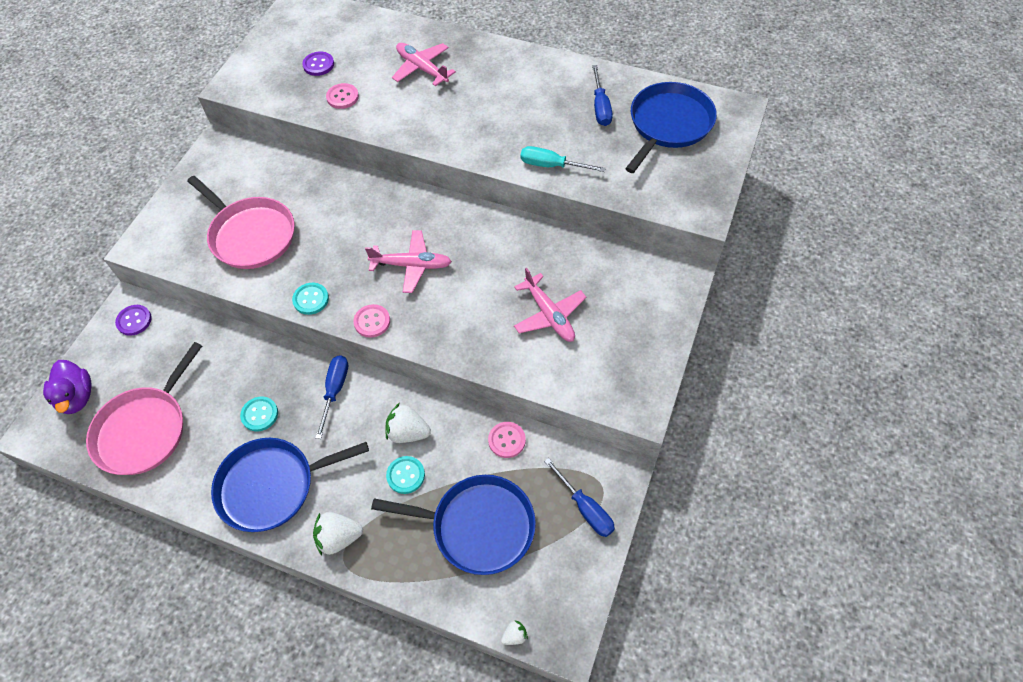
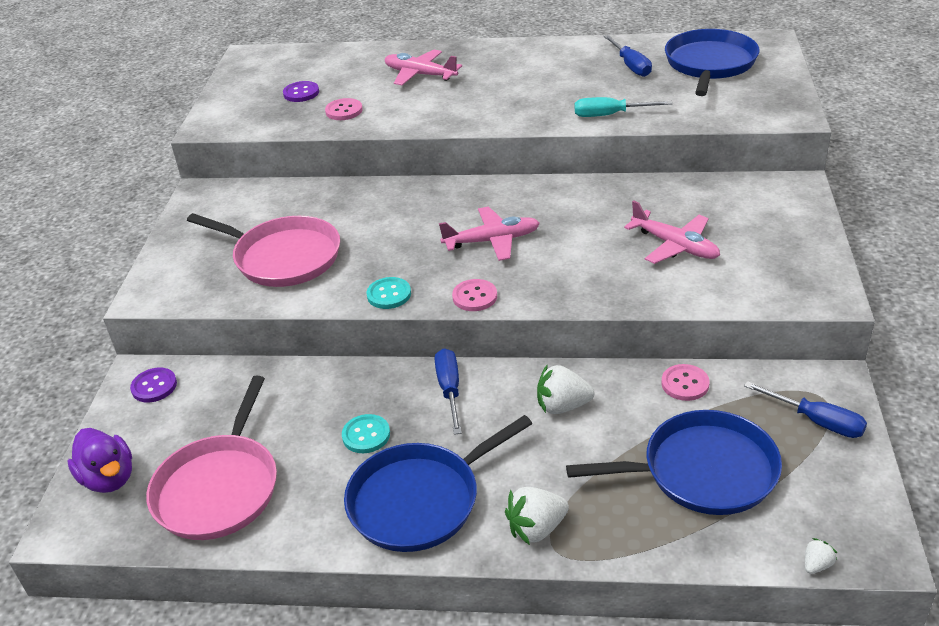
camera: 15 degrees left, 20 degrees down
turquoise button [386,456,425,494] -> none

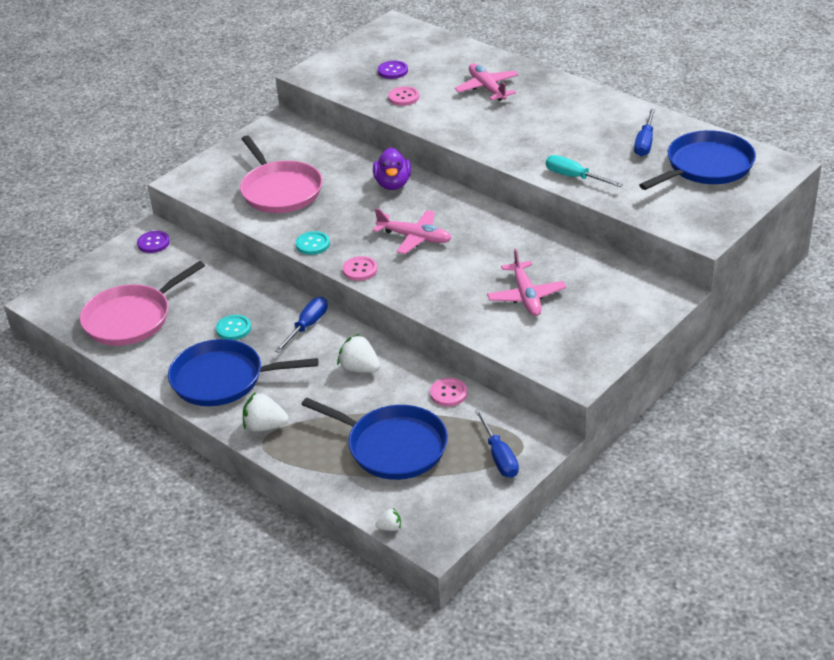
camera: 35 degrees right, 0 degrees up
purple duck [67,428,132,493] -> purple duck moved to [373,147,411,190]

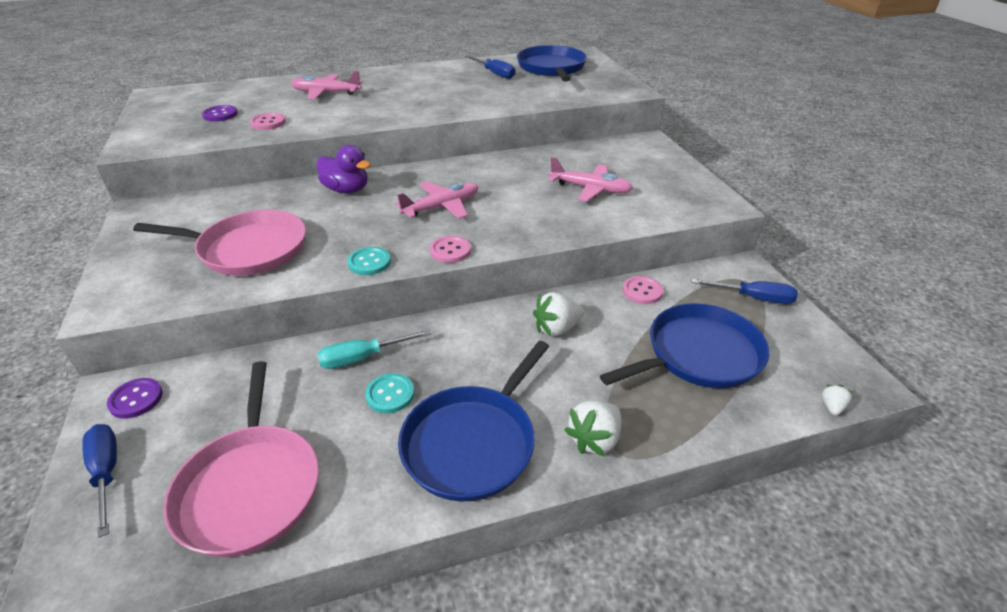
camera: 60 degrees left, 0 degrees up
blue screwdriver [275,297,328,353] -> blue screwdriver moved to [82,424,117,538]
turquoise screwdriver [546,155,623,187] -> turquoise screwdriver moved to [318,330,431,369]

